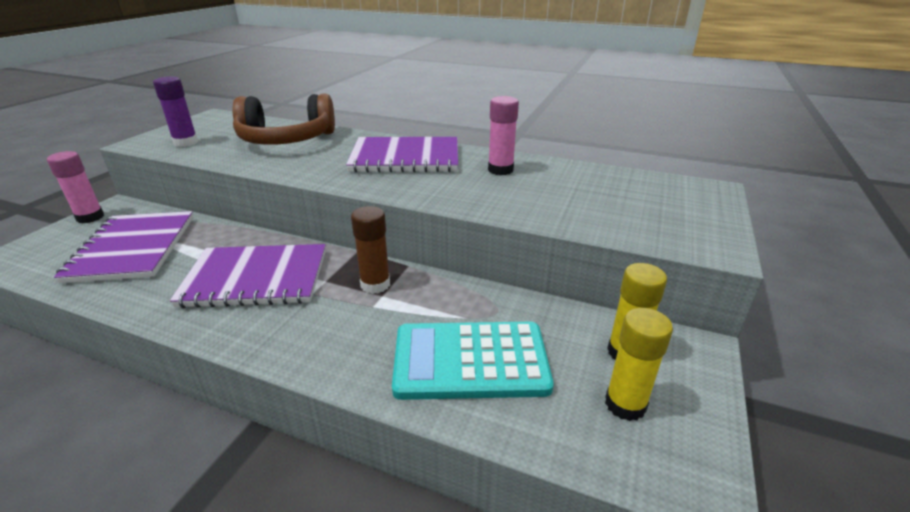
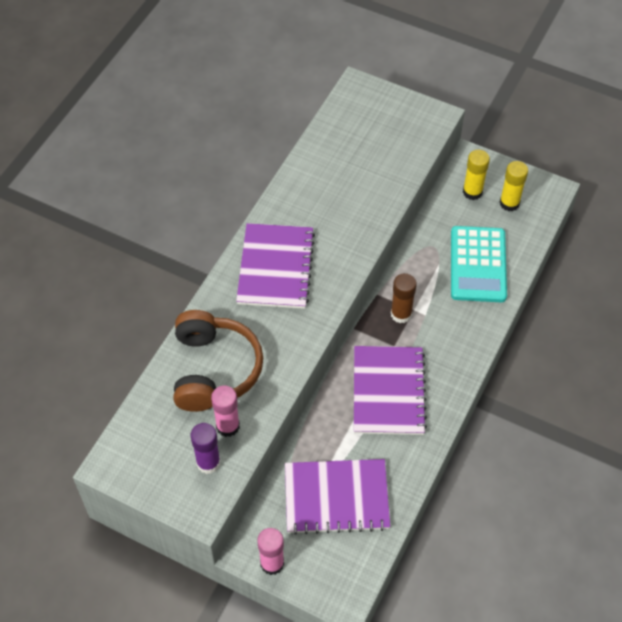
camera: 85 degrees left, 25 degrees up
pink glue stick [488,96,519,175] -> pink glue stick moved to [211,386,240,437]

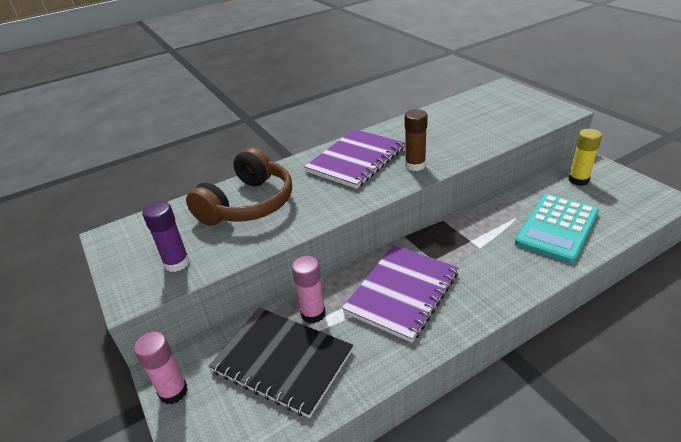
camera: 35 degrees right, 20 degrees down
pink glue stick [211,386,240,437] -> pink glue stick moved to [291,256,326,323]
purple notebook [285,459,391,535] -> black notebook [209,308,353,418]
brown glue stick [391,273,417,323] -> brown glue stick moved to [405,109,428,171]
yellow glue stick [500,161,528,211] -> none

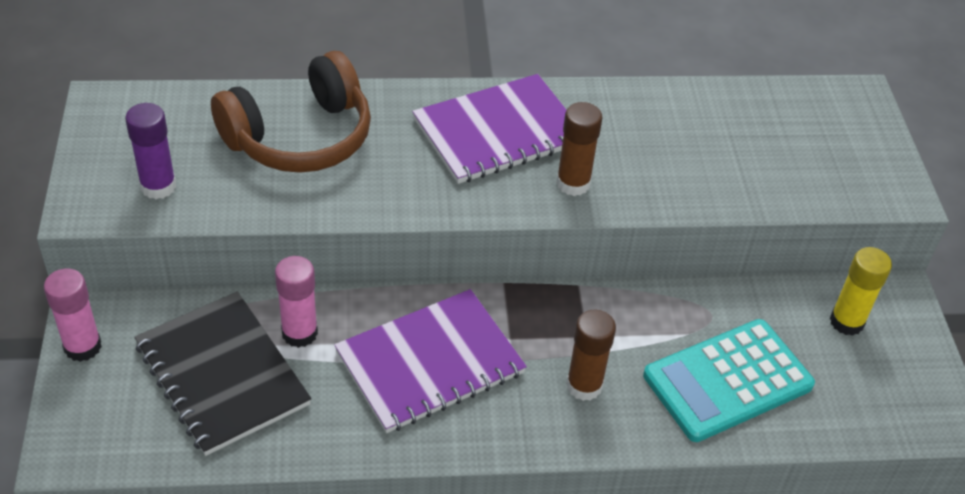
camera: 20 degrees right, 10 degrees up
none -> brown glue stick [566,310,616,401]

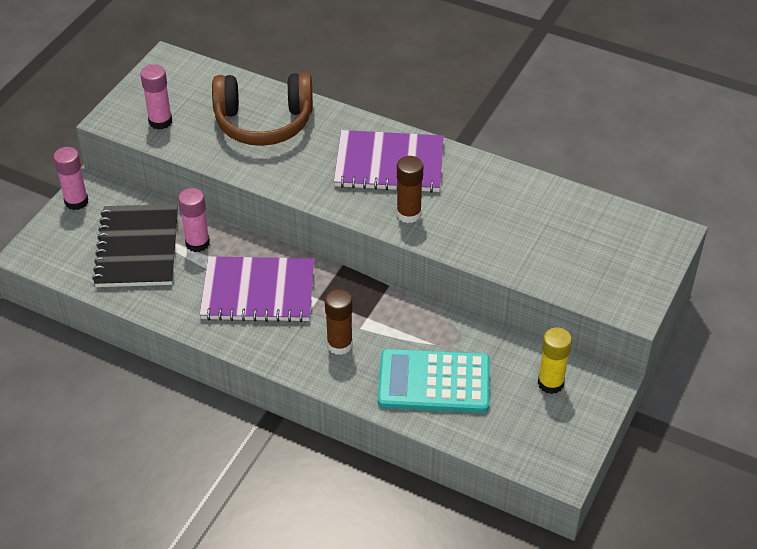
camera: 35 degrees right, 0 degrees up
purple glue stick [125,103,176,199] -> pink glue stick [140,64,172,129]

